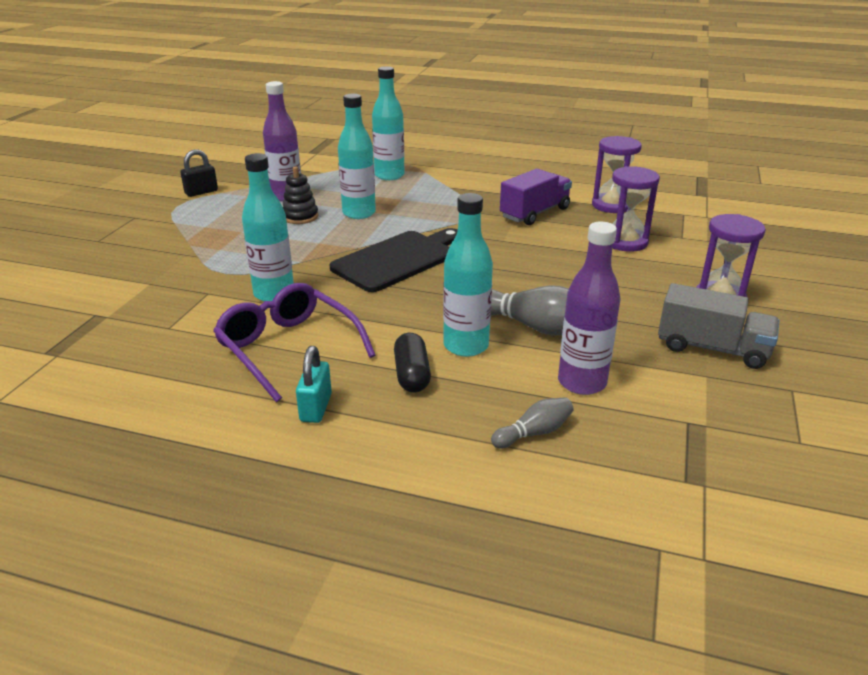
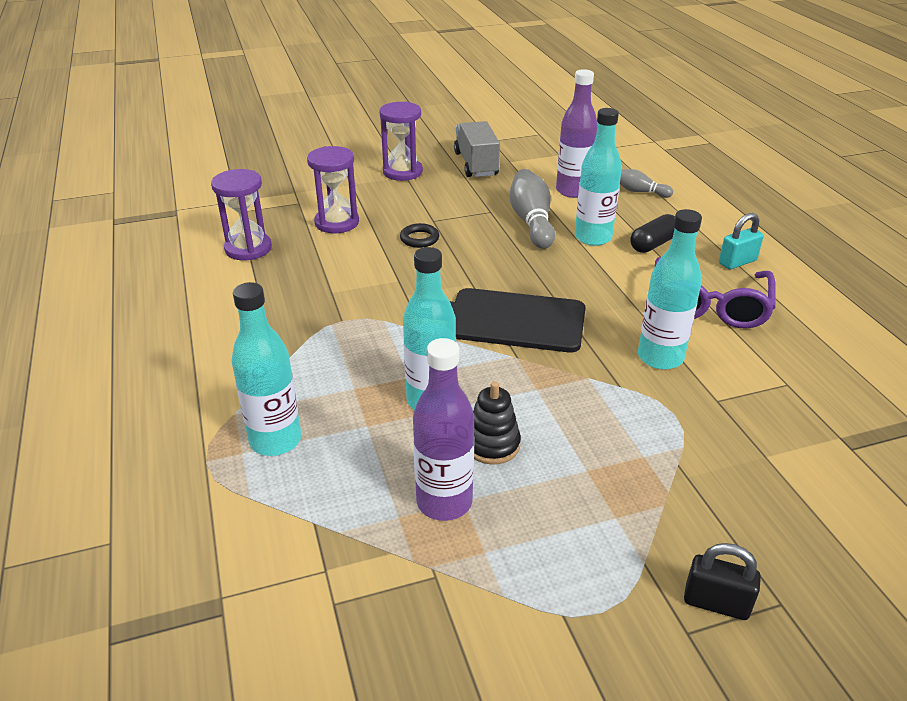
camera: 125 degrees left, 5 degrees up
black padlock [180,150,218,197] -> black padlock moved to [684,543,761,620]
purple truck [500,169,572,225] -> none
none -> black ring [400,223,440,248]

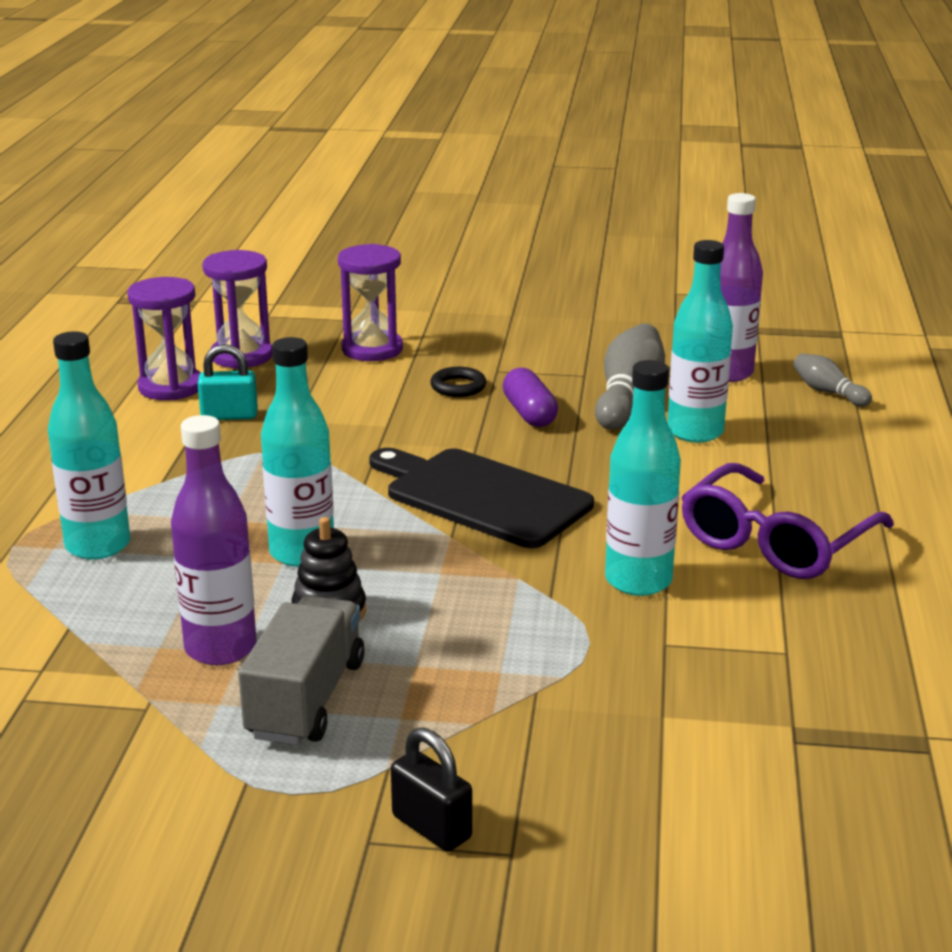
camera: 25 degrees right, 10 degrees down
purple hourglass [379,102,423,181] -> purple hourglass moved to [128,277,201,400]
grey truck [454,121,500,177] -> grey truck moved to [238,596,365,745]
black capsule [630,214,675,253] -> none
turquoise padlock [719,213,764,269] -> turquoise padlock moved to [198,344,258,420]
none -> purple capsule [503,368,558,427]

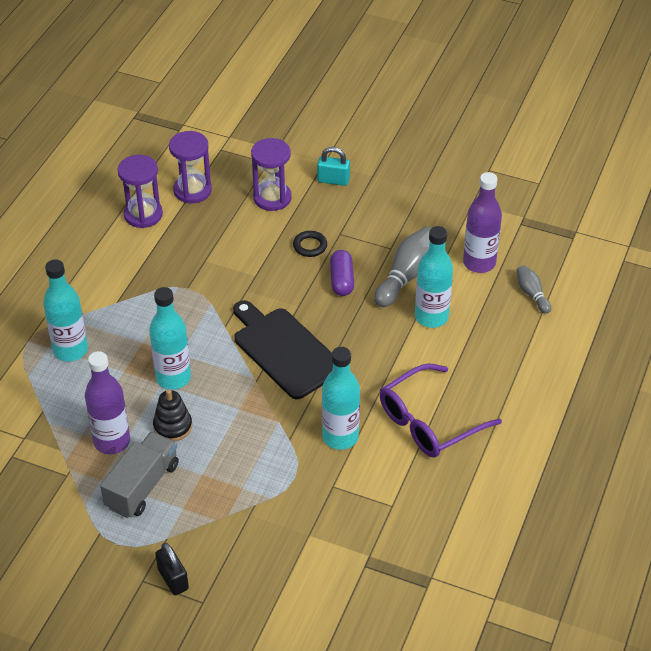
camera: 15 degrees right, 20 degrees up
turquoise padlock [198,344,258,420] -> turquoise padlock moved to [317,147,350,186]

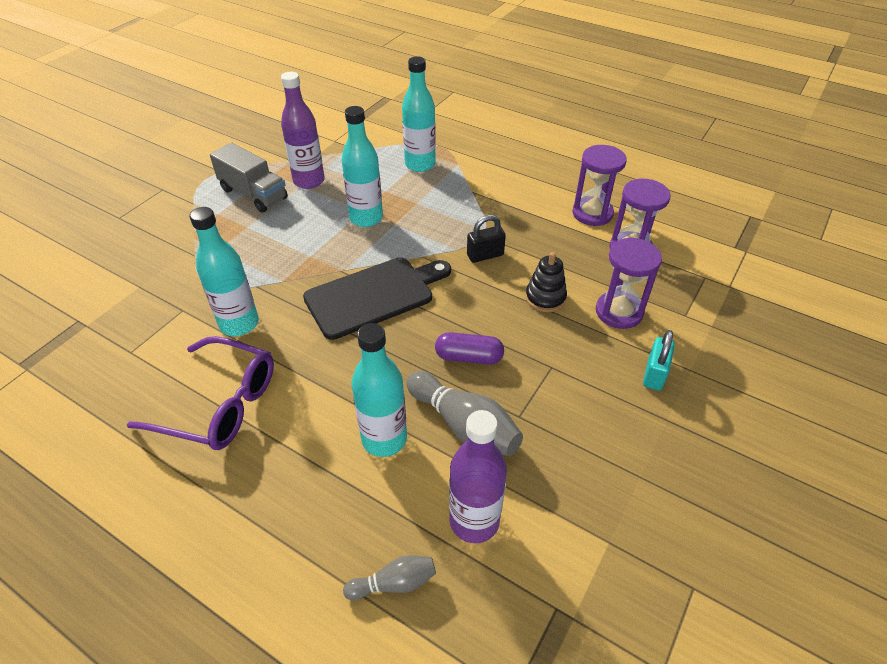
camera: 100 degrees right, 0 degrees up
black stacking toy [153,389,192,441] -> black stacking toy moved to [525,252,567,312]
black padlock [155,543,189,595] -> black padlock moved to [467,215,506,263]
black ring [293,231,327,257] -> none
purple glasses [380,363,502,458] -> purple glasses turned 135 degrees clockwise [127,336,274,450]

